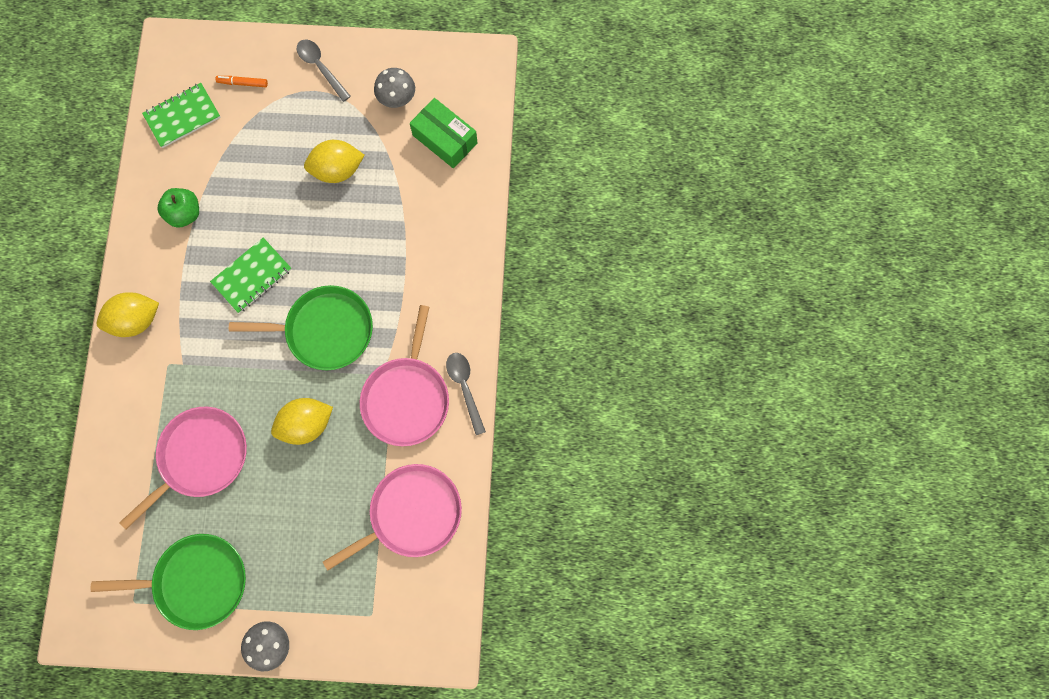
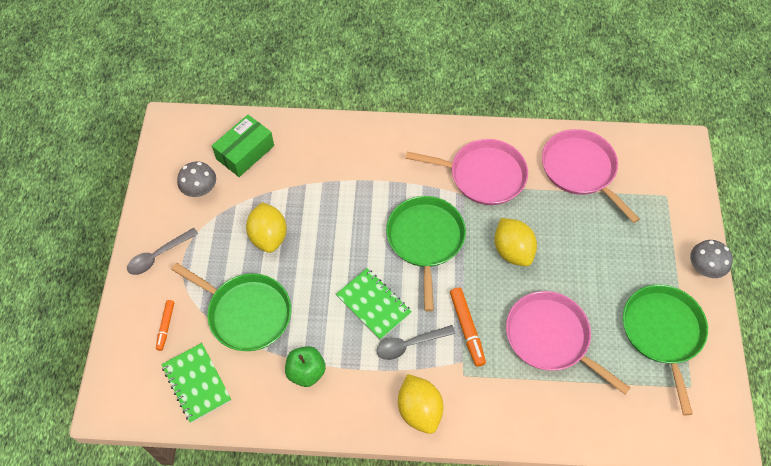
camera: 90 degrees left, 15 degrees down
grey spoon [446,353,486,435] -> grey spoon moved to [376,325,456,360]
none -> green pan [171,263,291,351]
none -> orange marker [450,288,486,367]

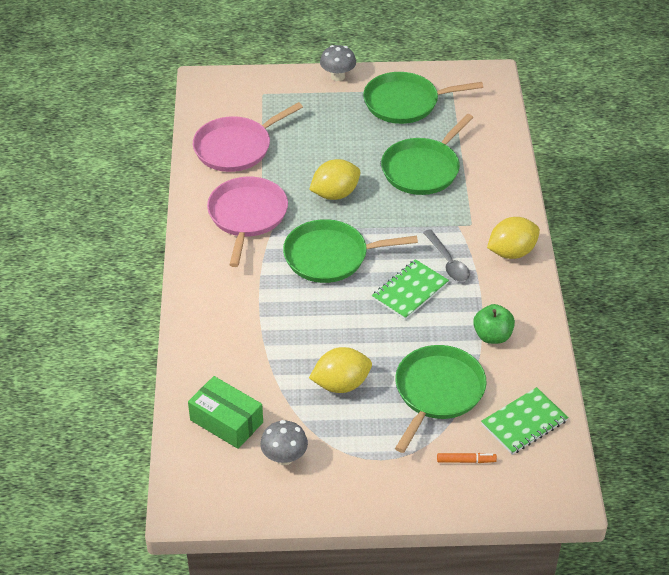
camera: 95 degrees left, 15 degrees down
grey spoon [127,228,198,275] -> none
orange marker [450,288,486,367] -> none
pink pan [506,291,630,394] -> green pan [381,114,474,195]

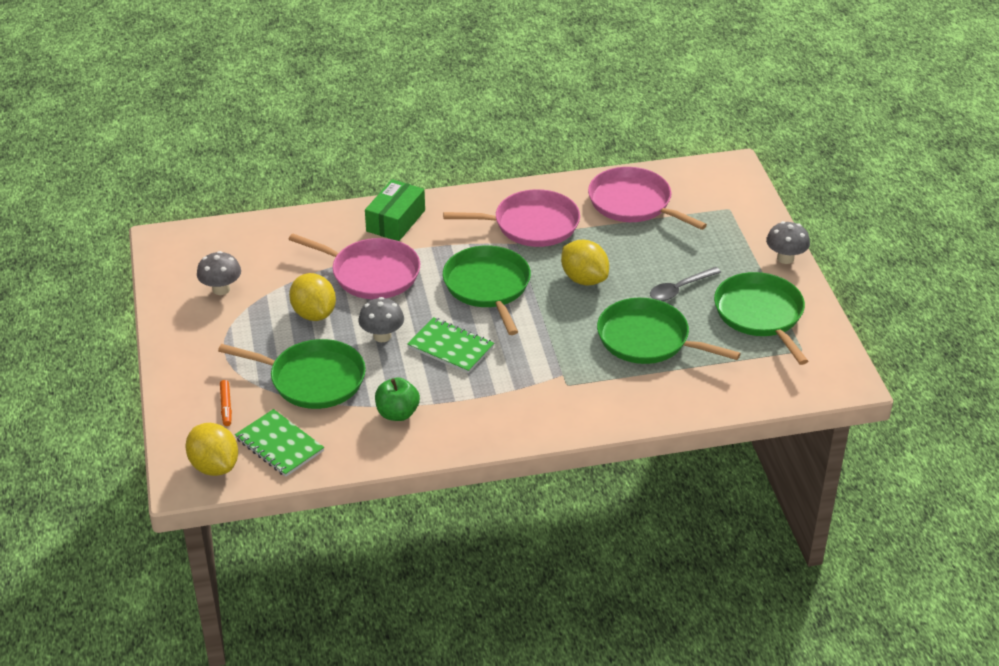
camera: 80 degrees right, 5 degrees down
green box [188,376,263,449] -> green box moved to [365,179,425,241]
grey spoon [423,229,470,282] -> grey spoon moved to [650,267,721,301]
yellow lemon [487,217,540,259] -> yellow lemon moved to [185,423,238,476]
none -> pink pan [288,233,420,299]
none -> grey mushroom [358,297,404,342]

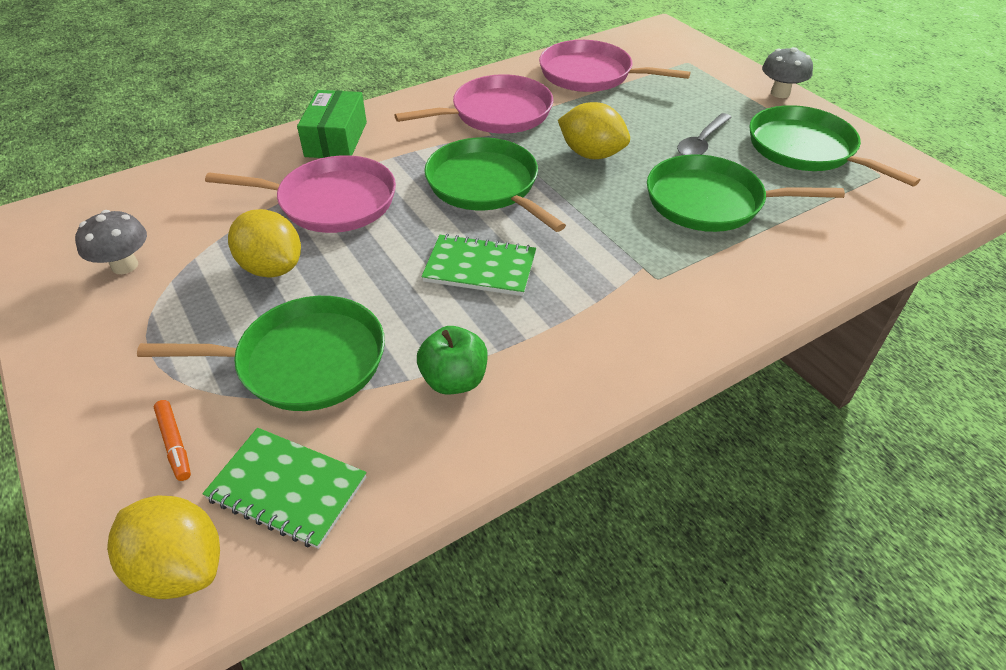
camera: 20 degrees left, 5 degrees up
grey mushroom [358,297,404,342] -> none

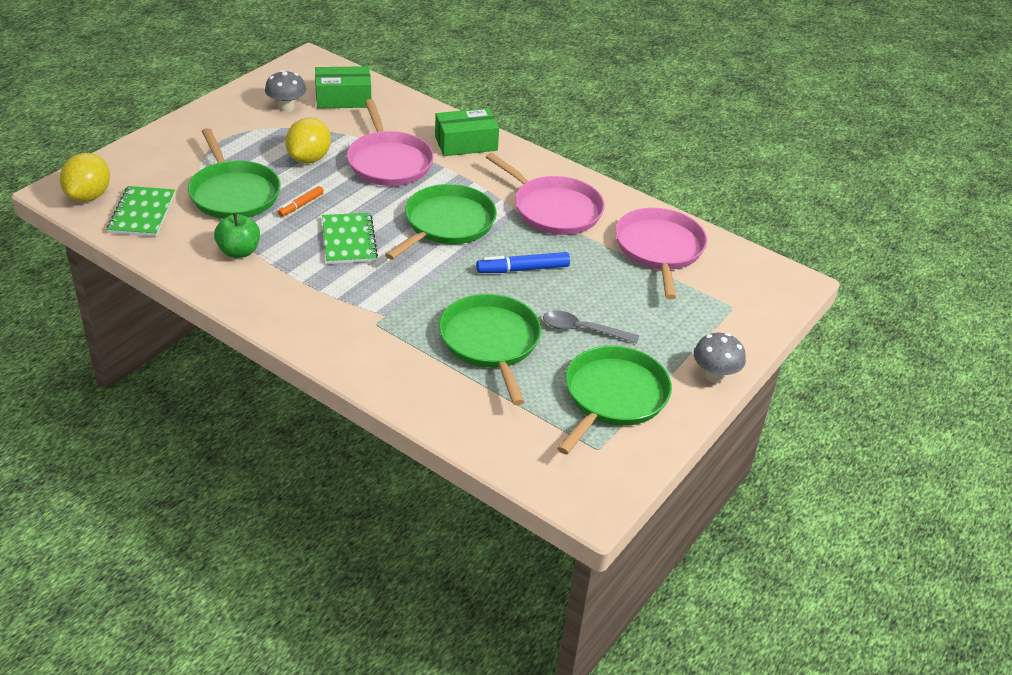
camera: 65 degrees right, 5 degrees down
orange marker [154,400,191,481] -> orange marker moved to [278,186,324,217]
yellow lemon [558,102,630,159] -> blue marker [476,252,570,273]
none -> green box [315,66,371,109]

